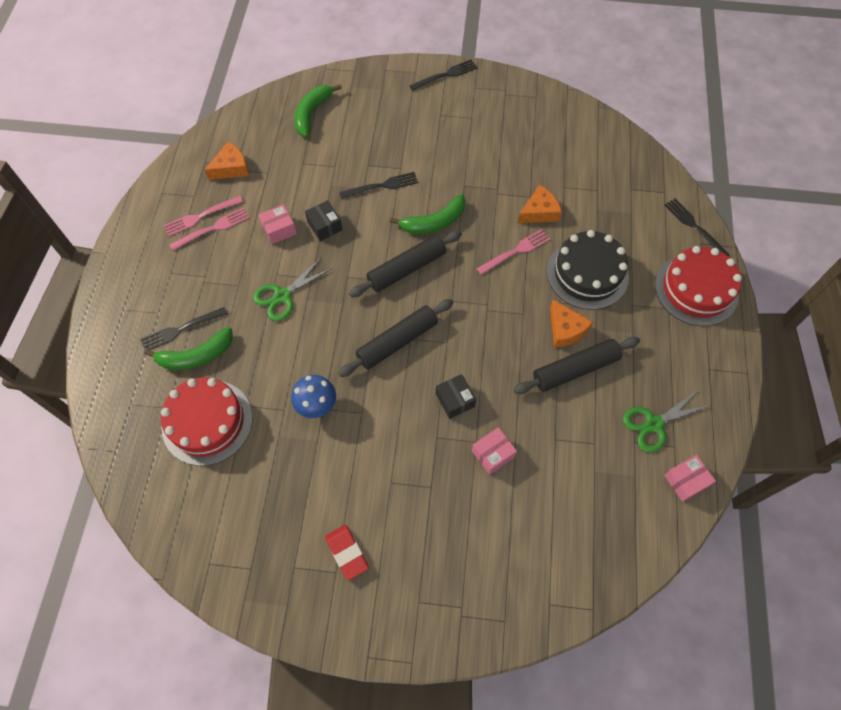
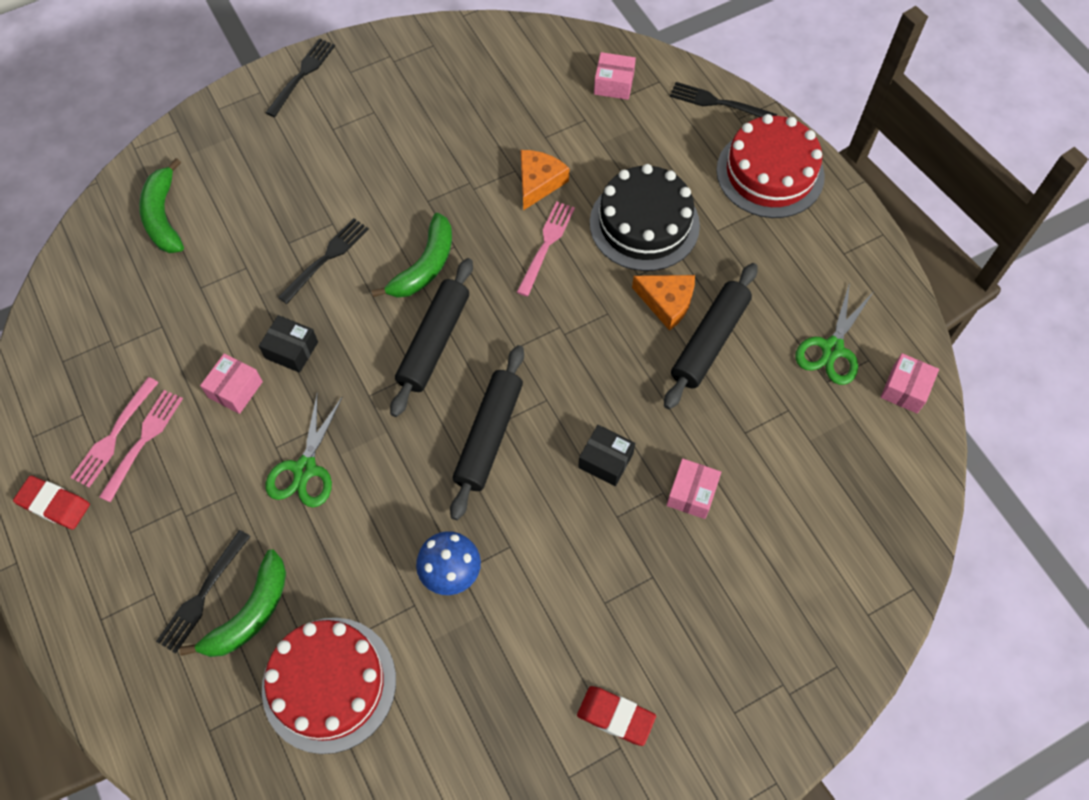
camera: 35 degrees left, 0 degrees up
orange cheese [205,142,249,180] -> none
none -> red eraser [13,476,90,530]
none -> pink box [594,52,636,100]

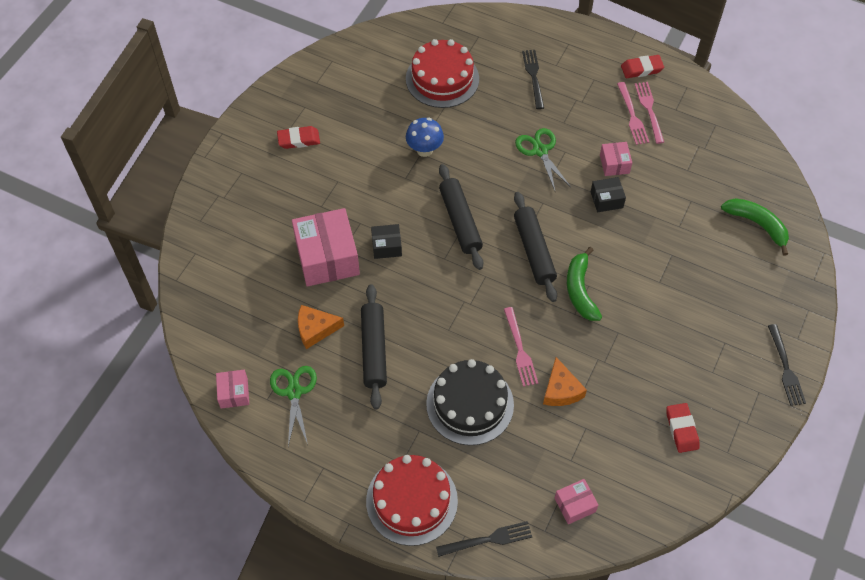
camera: 145 degrees right, 5 degrees down
green banana [179,549,286,657] -> none
black fork [278,218,369,304] -> none
orange cheese [632,275,695,331] -> orange cheese moved to [298,305,344,349]
pink box [666,458,721,519] -> pink box [292,208,360,286], size x2.03
none -> red eraser [666,403,700,453]

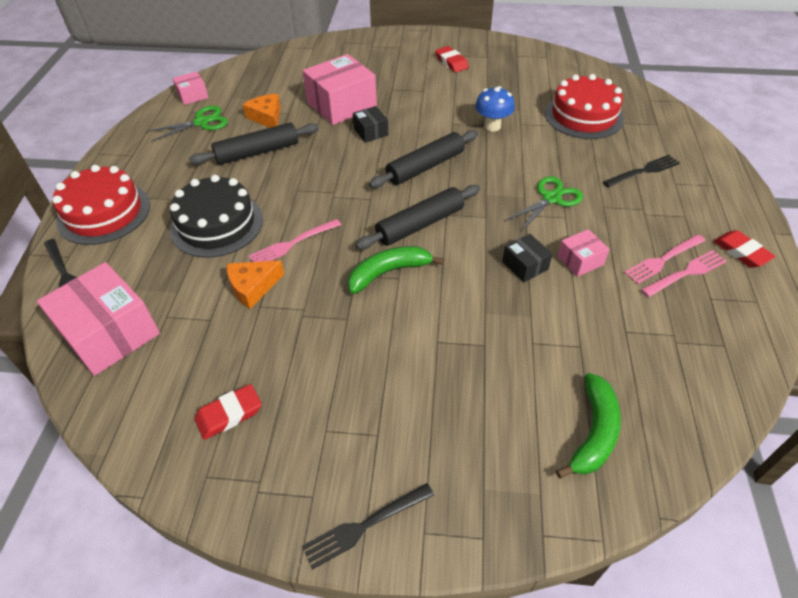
camera: 70 degrees right, 10 degrees down
pink box [554,479,598,524] -> pink box [37,262,160,376], size x2.03

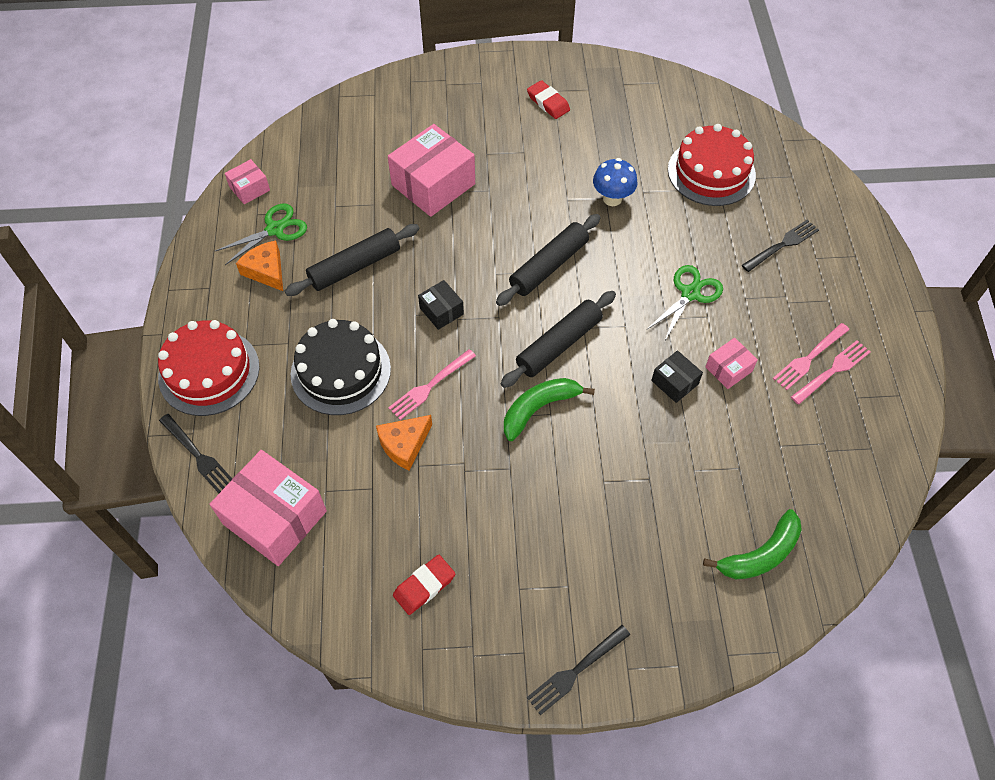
camera: 10 degrees left, 10 degrees up
orange cheese [242,94,281,128] -> orange cheese moved to [236,241,283,291]
black box [353,106,388,143] -> black box moved to [418,280,464,330]
green banana [556,373,621,479] -> green banana turned 45 degrees clockwise [703,509,802,579]
red eraser [713,230,776,268] -> none

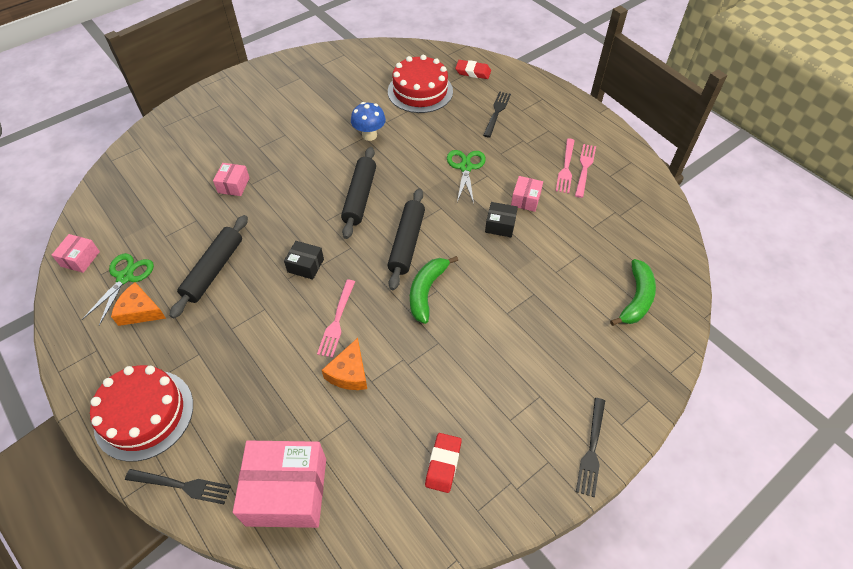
camera: 35 degrees left, 5 degrees down
black cake [290,319,391,415] -> none
pink box [388,124,475,217] -> pink box [213,163,250,196], size x0.49
red eraser [527,80,570,119] -> red eraser moved to [455,60,491,79]

